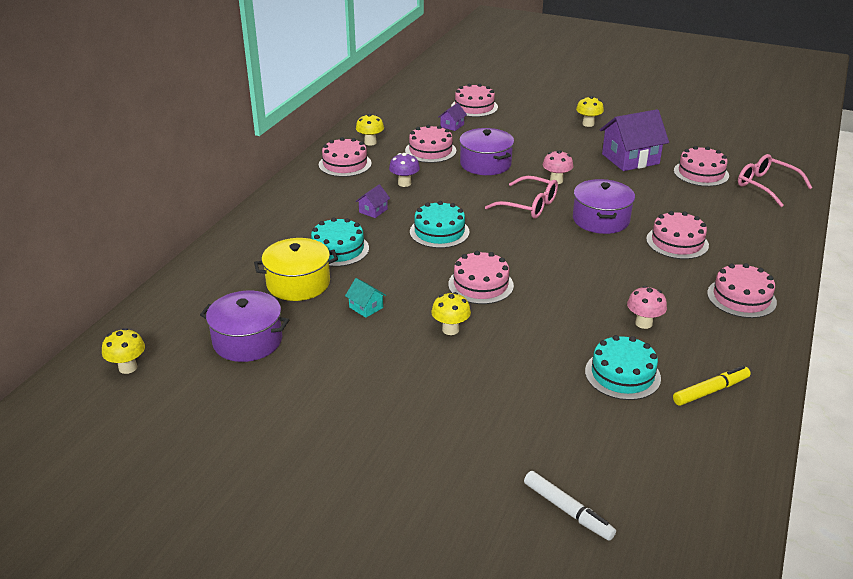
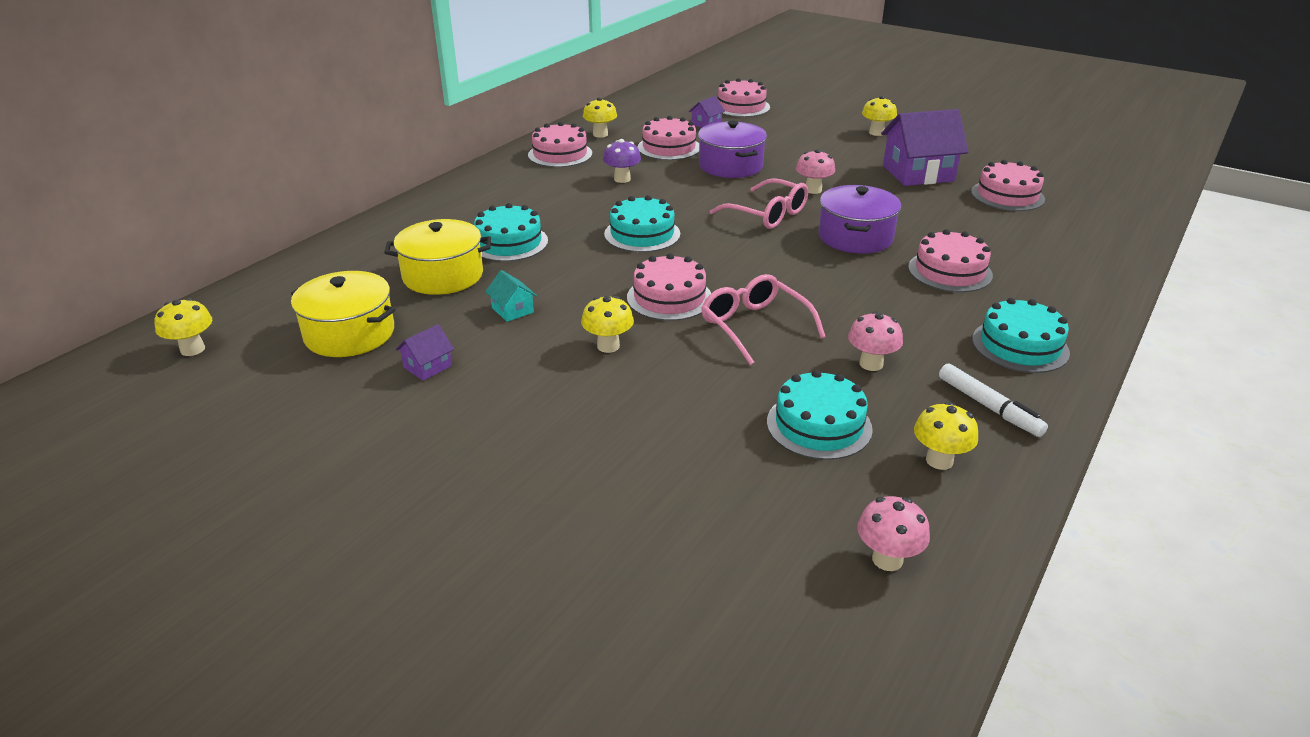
camera: 10 degrees right, 0 degrees up
purple pot [200,291,289,362] -> yellow pot [291,271,395,357]
purple house [356,184,390,218] -> purple house moved to [396,324,454,381]
white marker [524,471,616,541] -> white marker moved to [939,363,1048,437]
yellow marker [673,366,751,406] -> yellow mushroom [914,402,978,470]
pink cake [707,263,777,318] -> turquoise cake [972,298,1070,373]
pink glasses [738,154,812,207] -> pink glasses moved to [701,274,826,365]
none -> pink mushroom [857,496,930,571]

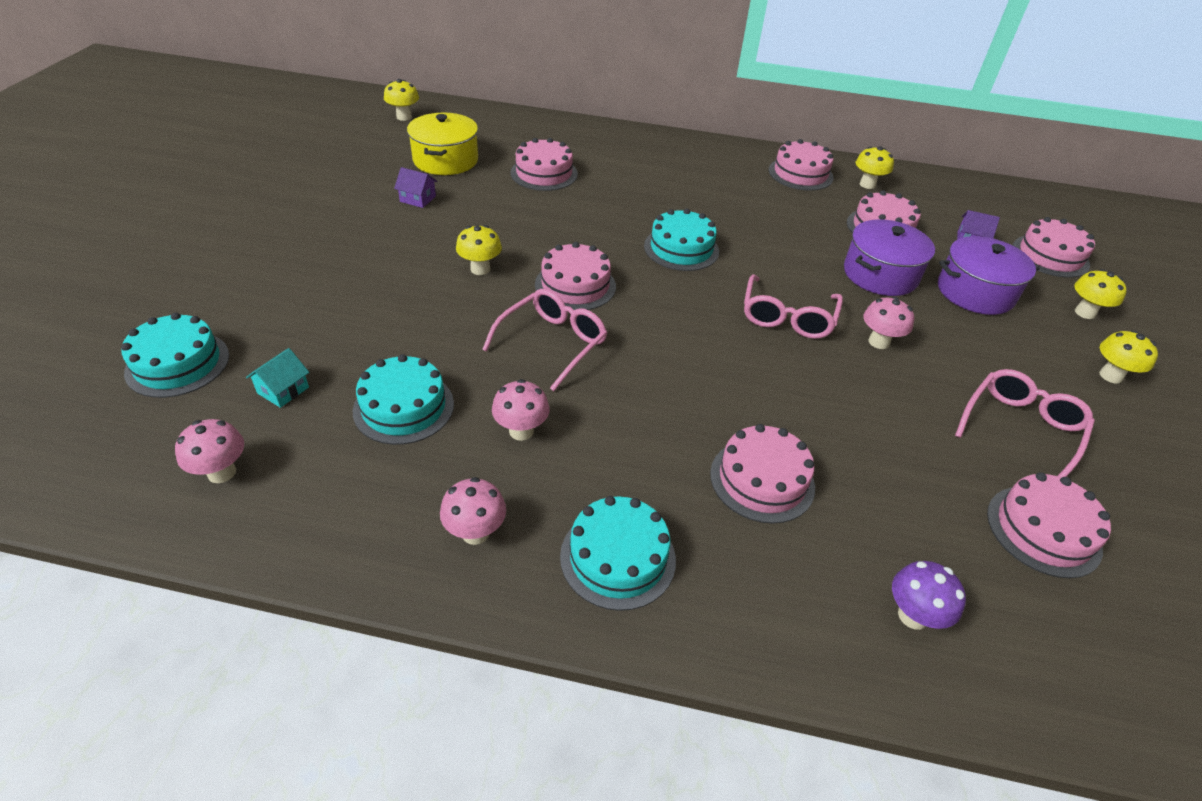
camera: 65 degrees right, 10 degrees up
yellow pot [384,219,491,295] -> pink cake [510,138,578,191]
turquoise cake [474,203,548,262] -> turquoise cake moved to [121,313,229,398]
turquoise house [485,270,537,322] -> turquoise house moved to [246,348,309,408]
purple mushroom [603,139,641,183] -> purple mushroom moved to [892,561,966,630]
purple pot [818,185,901,254] -> purple pot moved to [938,236,1040,315]
purple house [881,109,968,186] -> pink glasses [955,369,1095,478]
yellow mushroom [914,402,978,470] -> yellow mushroom moved to [1074,269,1127,319]
white marker [939,363,1048,437] -> pink mushroom [440,477,506,545]

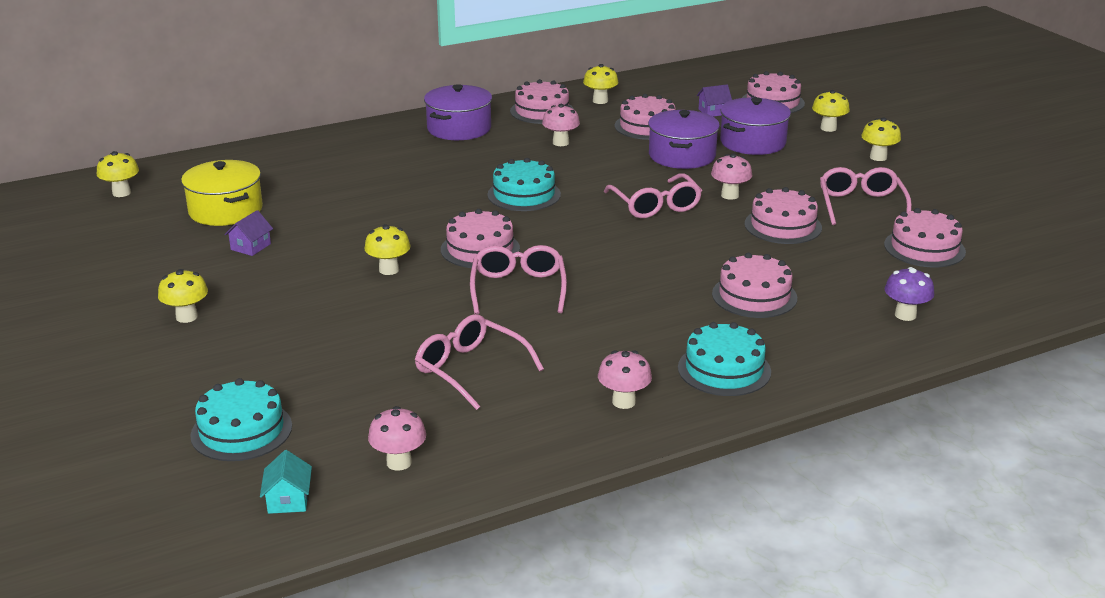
camera: 35 degrees left, 15 degrees down
turquoise house [246,348,309,408] -> turquoise house moved to [260,450,312,514]
turquoise cake [353,354,454,445] -> pink glasses [415,314,544,410]
purple house [394,167,438,208] -> purple house turned 45 degrees counterclockwise [224,210,273,256]
pink mushroom [492,379,550,441] -> pink mushroom moved to [542,104,580,146]
pink cake [510,138,578,191] -> pink cake moved to [744,187,822,244]
none -> yellow mushroom [158,269,208,323]
none -> purple pot [424,84,492,140]

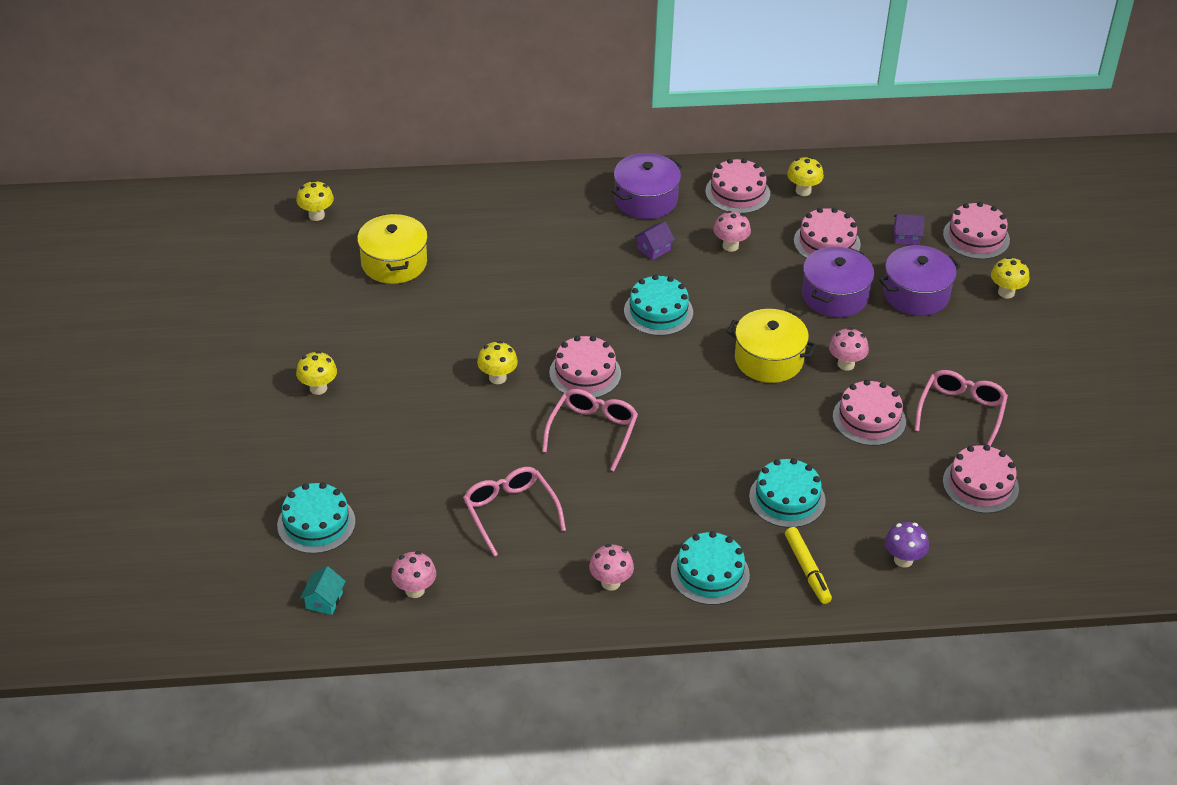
camera: 20 degrees right, 15 degrees up
purple house [224,210,273,256] -> purple house moved to [634,221,675,260]
pink glasses [604,173,702,218] -> yellow pot [727,309,816,383]
pink cake [712,253,797,318] -> turquoise cake [749,458,826,528]
yellow mushroom [861,117,901,161] -> none
none -> yellow marker [785,527,832,604]

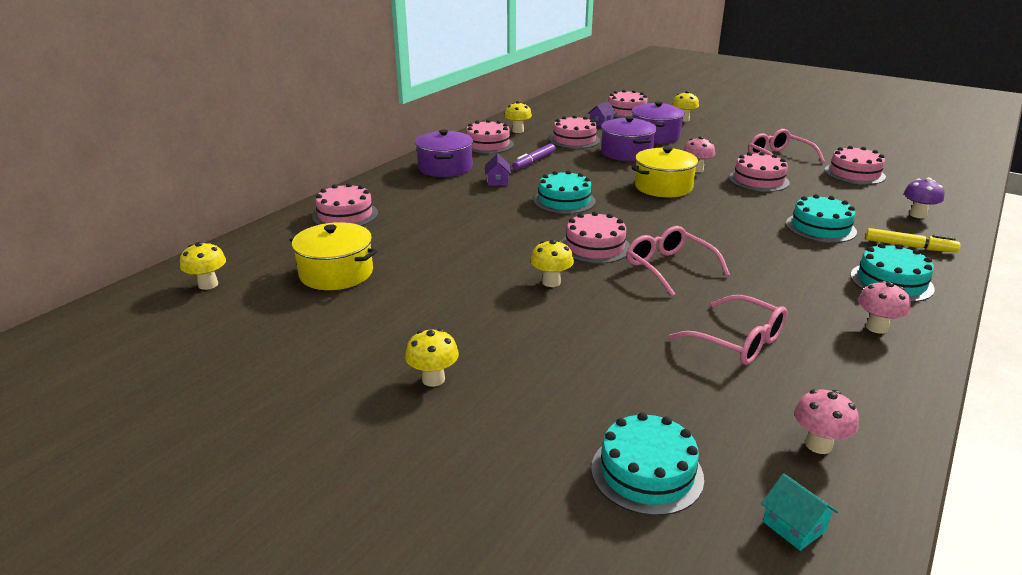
camera: 50 degrees left, 15 degrees down
pink glasses [463,467,566,557] -> pink glasses turned 150 degrees counterclockwise [669,295,787,365]
pink mushroom [713,211,751,252] -> purple marker [512,143,556,170]
none -> pink cake [312,183,378,226]

